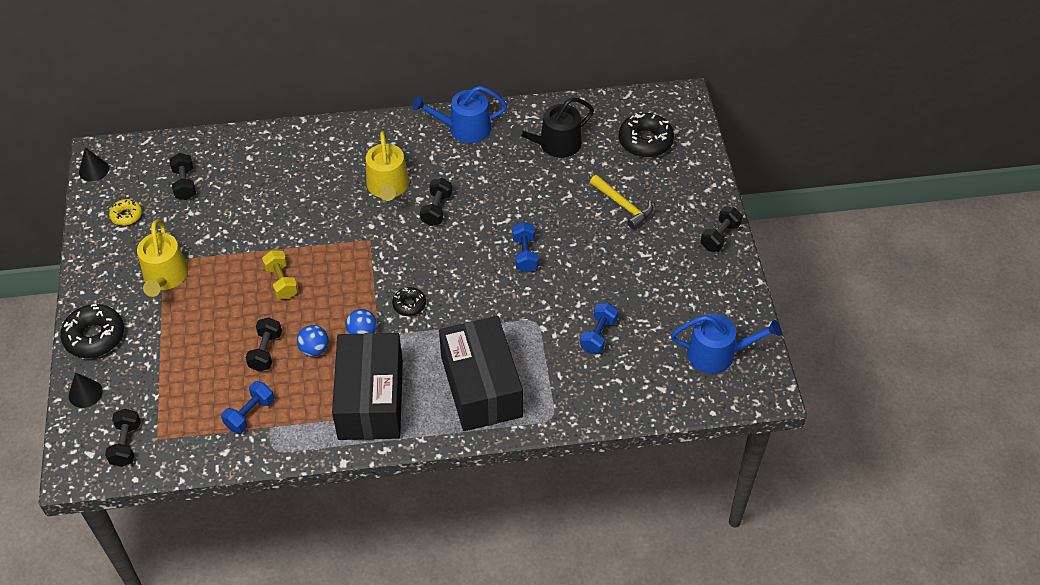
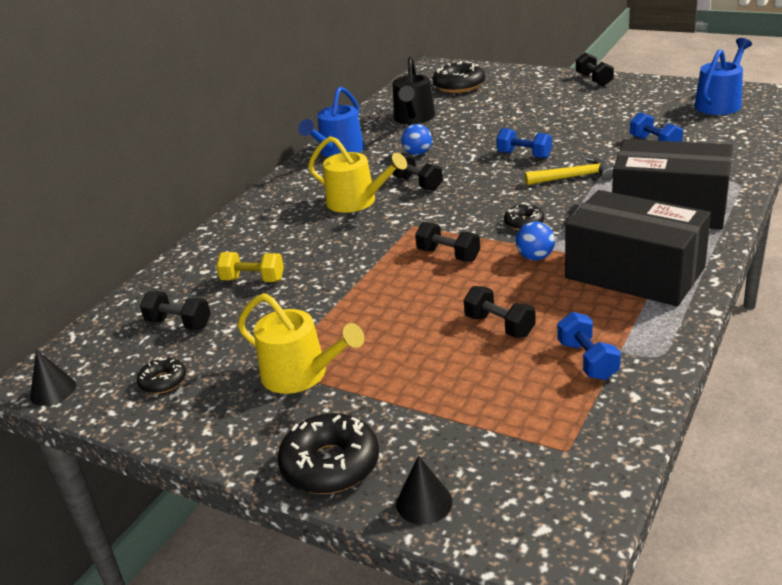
camera: 50 degrees left, 20 degrees down
black dumbbell [105,409,141,467] -> black dumbbell moved to [415,222,480,262]
yellow donut [109,199,142,226] -> black donut [137,357,186,394]
yellow dumbbell [262,250,298,299] -> yellow dumbbell moved to [216,252,284,282]
blue ball [297,325,329,356] -> blue ball moved to [401,124,432,155]
yellow hammer [590,175,653,229] -> yellow hammer moved to [525,157,613,185]

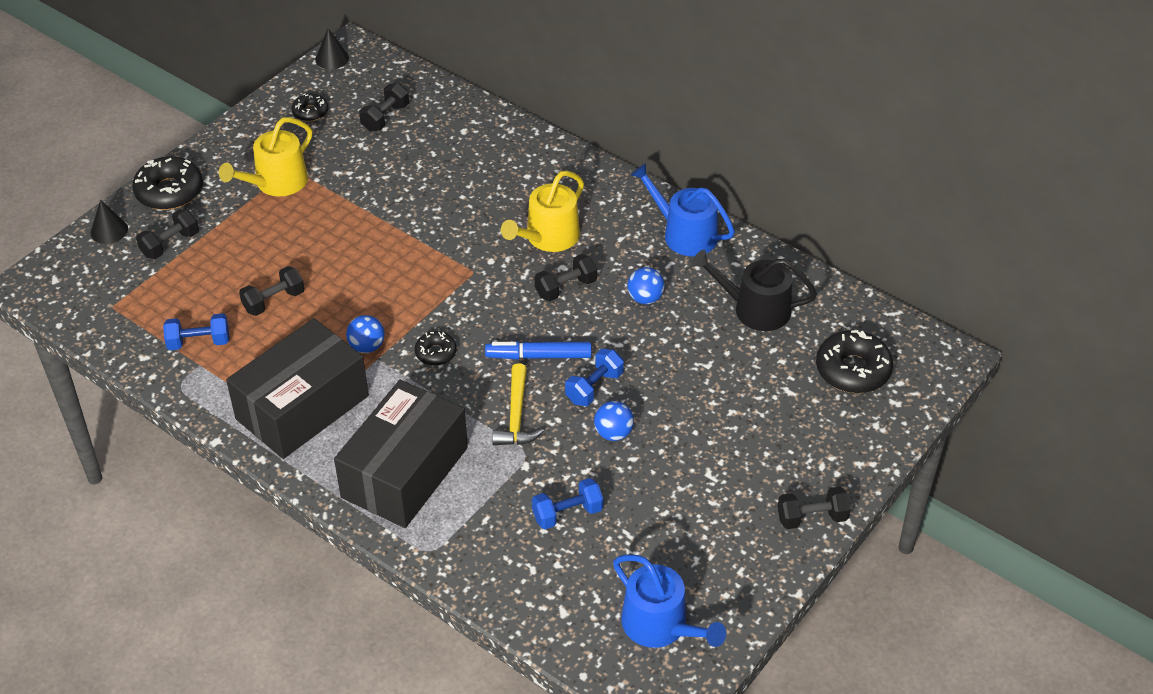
camera: 95 degrees right, 15 degrees up
yellow dumbbell [216,252,284,282] -> none
black dumbbell [415,222,480,262] -> black dumbbell moved to [136,209,199,259]
none -> blue marker [485,341,592,360]
none -> blue ball [594,401,634,441]

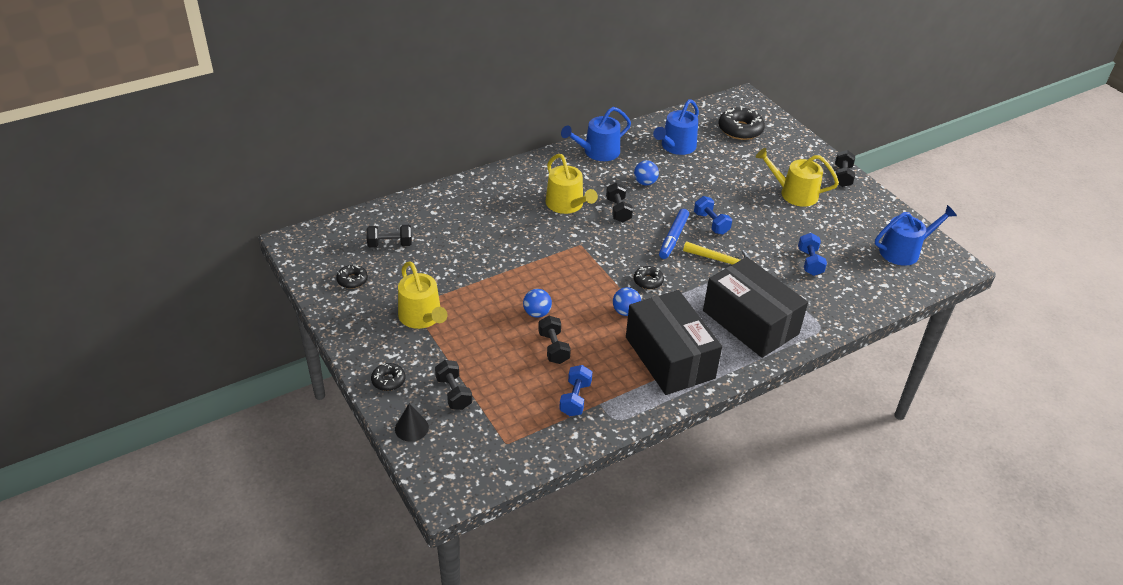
camera: 70 degrees left, 5 degrees down
black donut [132,156,203,210] -> black donut [371,363,405,391], size x0.56
black cone [315,28,349,69] -> none
black dumbbell [359,83,409,132] -> black dumbbell turned 60 degrees counterclockwise [366,225,412,248]
blue ball [594,401,634,441] -> blue ball moved to [523,289,552,318]
black watering can [691,249,817,331] -> blue watering can [653,99,699,155]
none -> yellow watering can [756,148,839,207]

